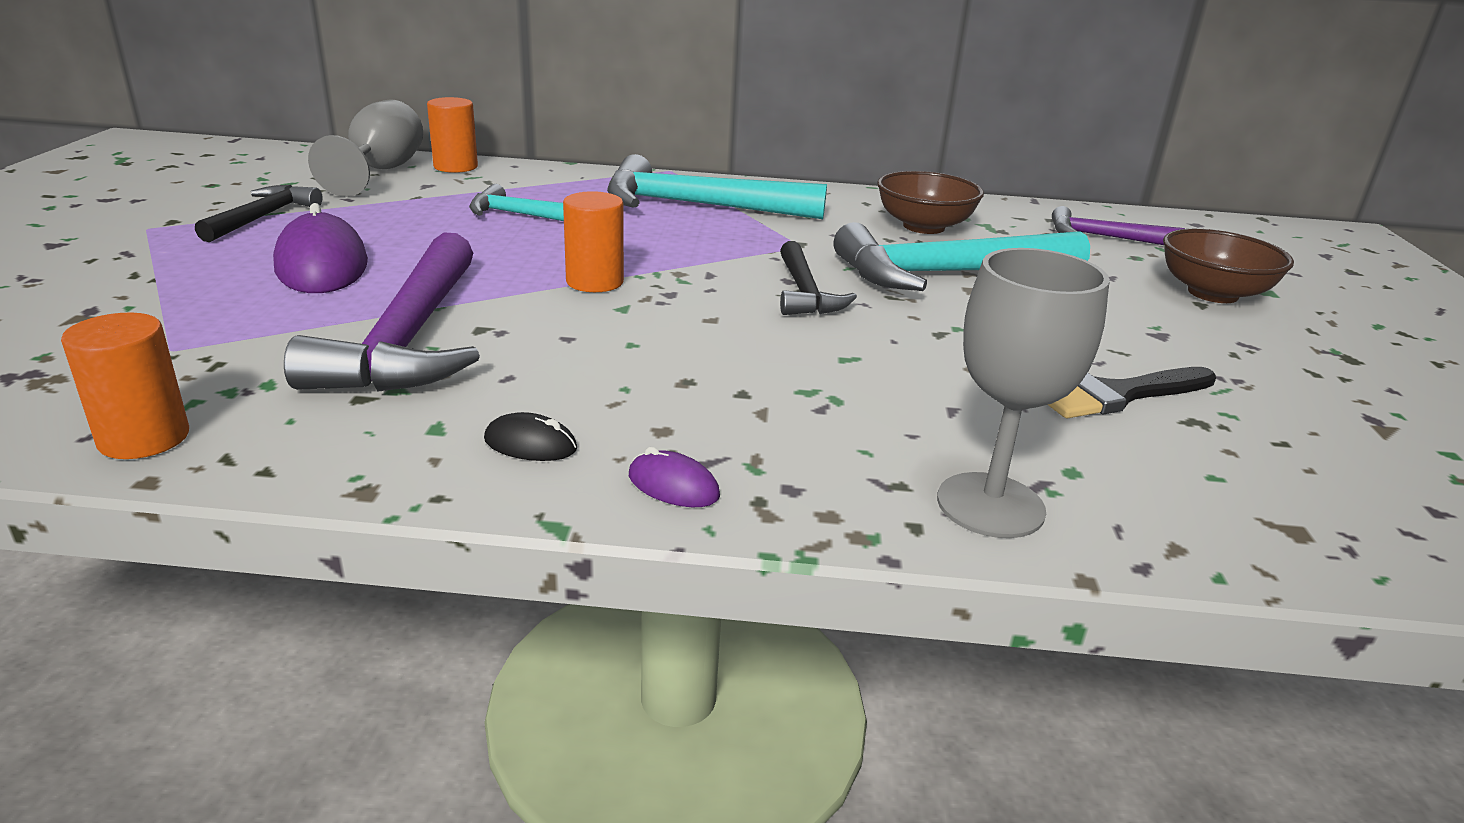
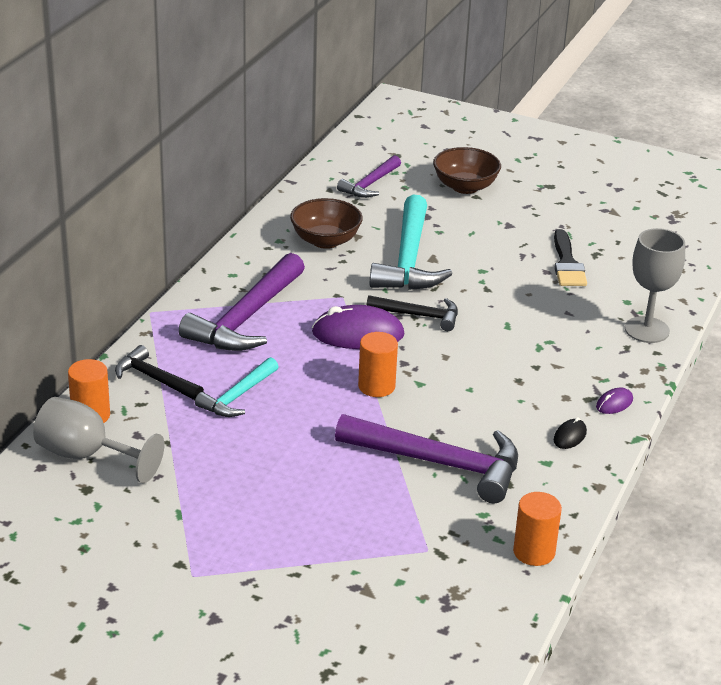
camera: 70 degrees left, 5 degrees up
black hammer [195,185,323,242] -> black hammer moved to [115,345,204,400]
purple mouse [273,203,368,293] -> purple mouse moved to [312,305,405,349]
turquoise hammer [607,154,827,219] -> purple hammer [179,253,305,351]

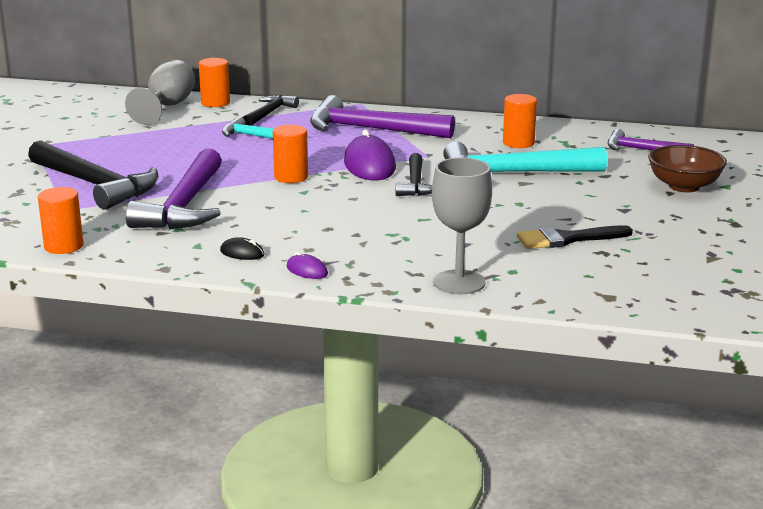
camera: 80 degrees right, 10 degrees down
brown bowl [290,198,363,249] -> orange cylinder [503,94,537,148]
none -> black hammer [28,140,158,210]

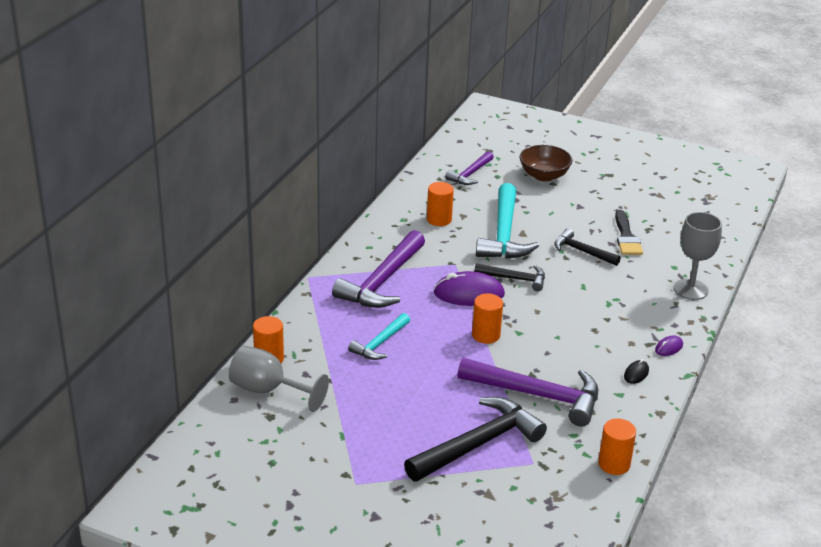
camera: 80 degrees left, 10 degrees up
black hammer [243,95,299,126] -> black hammer moved to [554,228,621,266]

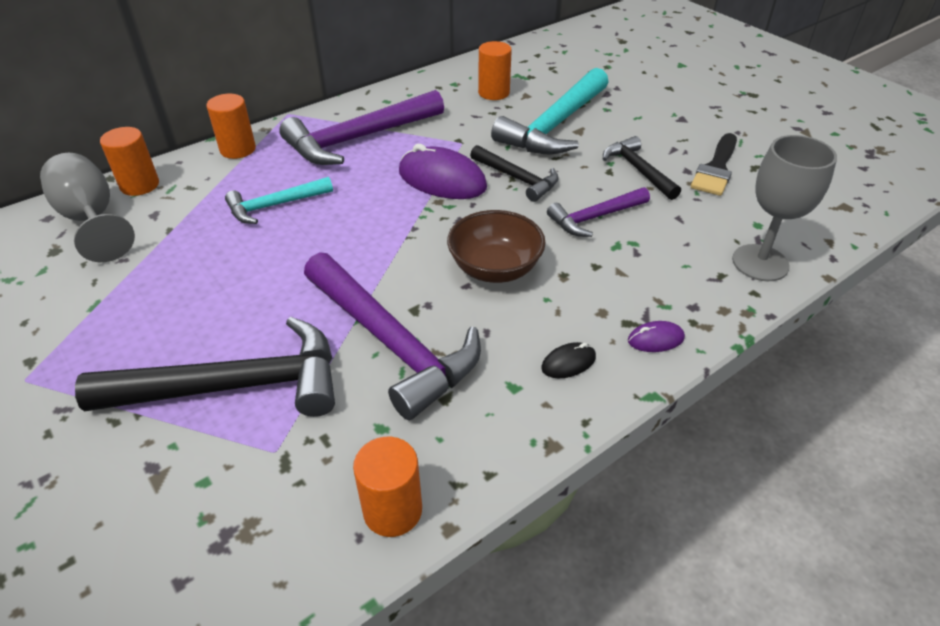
camera: 30 degrees right, 10 degrees up
purple hammer [445,151,494,185] -> purple hammer moved to [547,187,650,237]
orange cylinder [472,293,503,344] -> orange cylinder moved to [207,94,256,159]
brown bowl [520,145,572,182] -> brown bowl moved to [447,210,546,283]

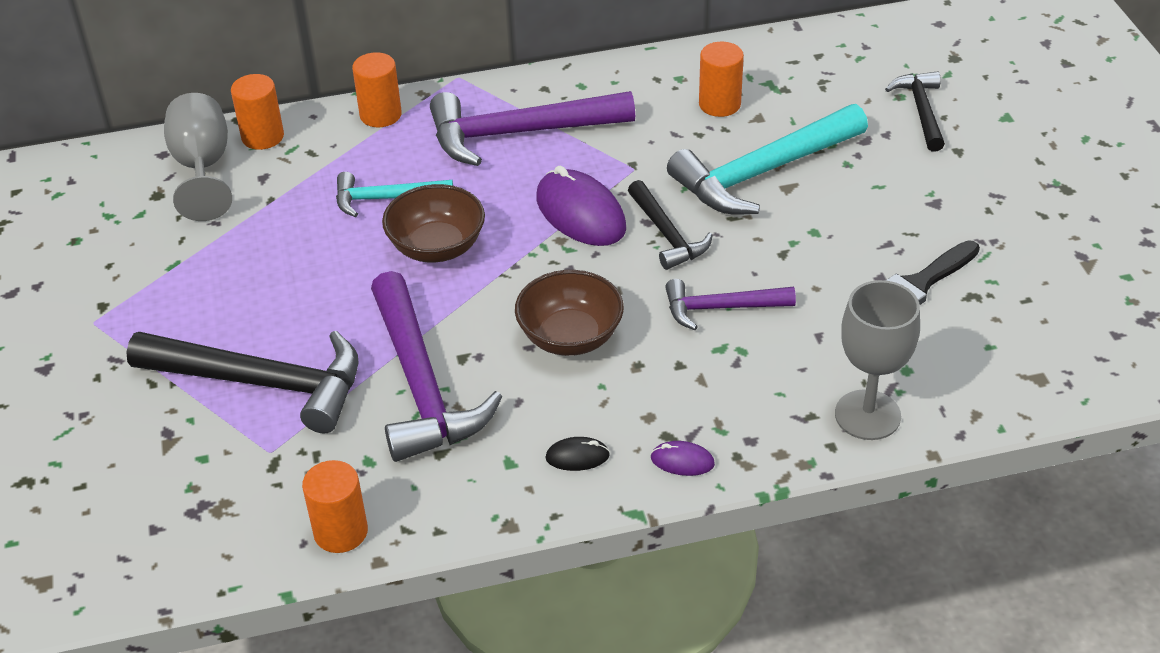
camera: 25 degrees right, 0 degrees up
black hammer [603,136,681,200] -> black hammer moved to [885,71,945,152]
none -> brown bowl [382,184,485,262]

